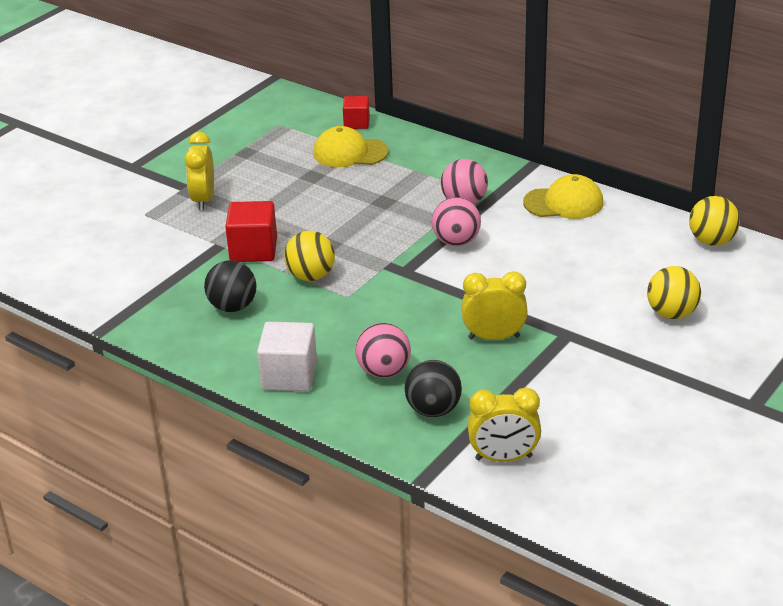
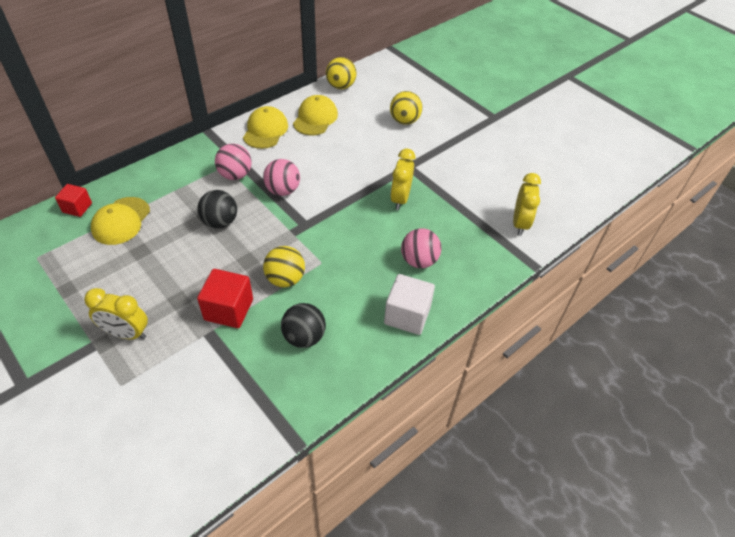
camera: 80 degrees left, 15 degrees up
black ball [405,360,462,417] -> black ball moved to [197,190,237,229]
none -> yellow cap [293,95,338,135]

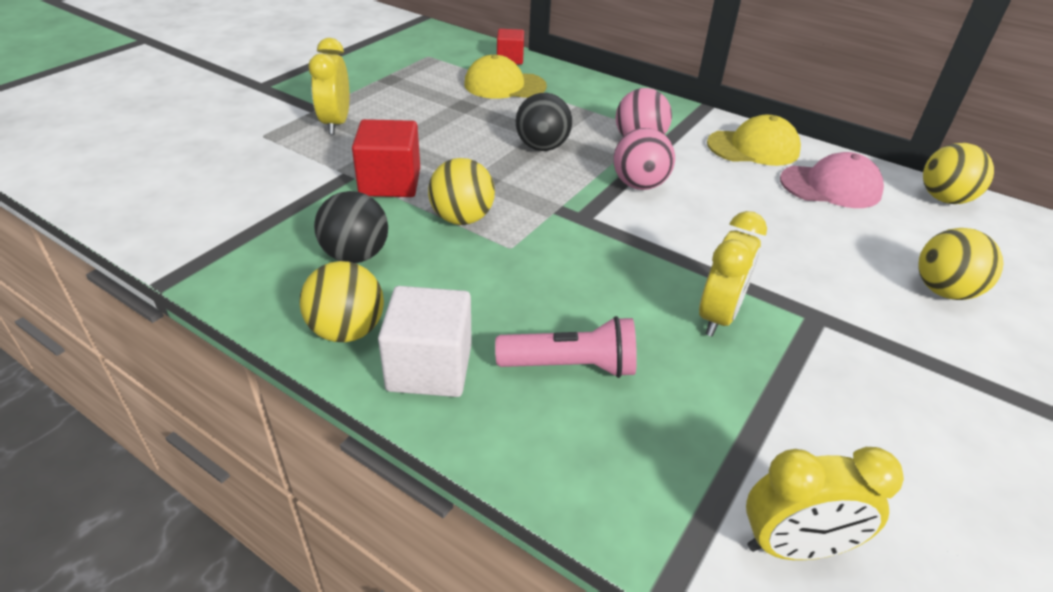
camera: 75 degrees right, 10 degrees down
yellow cap [293,95,338,135] -> pink cap [780,152,884,208]
yellow clock [390,149,415,210] -> yellow clock turned 120 degrees clockwise [699,211,767,337]
pink ball [401,228,441,268] -> pink flashlight [495,316,637,378]
none -> yellow ball [299,261,384,342]

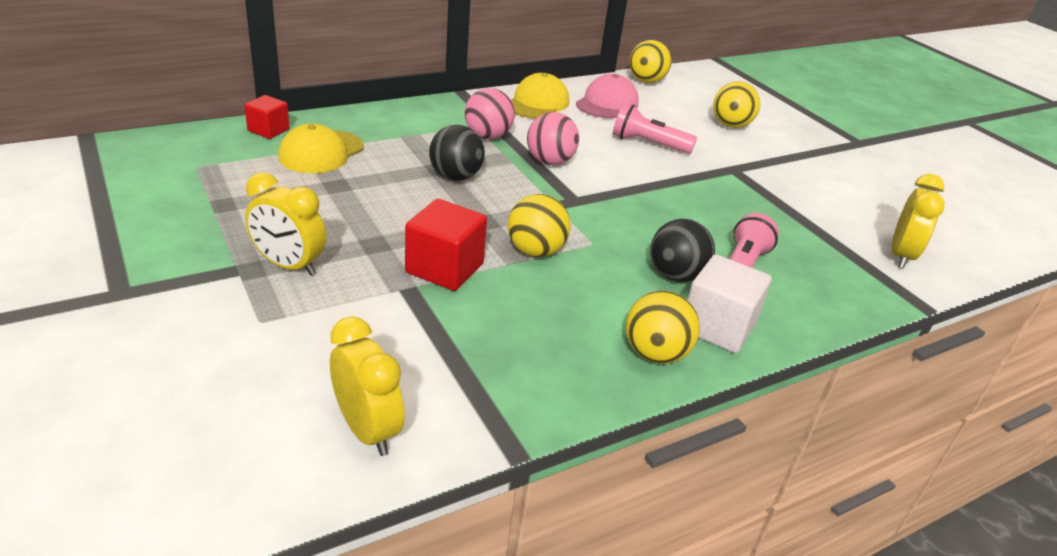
camera: 65 degrees left, 5 degrees down
black ball [314,191,388,263] -> black ball moved to [650,219,715,282]
yellow clock [699,211,767,337] -> yellow clock moved to [330,316,405,456]
none -> pink flashlight [613,103,697,154]

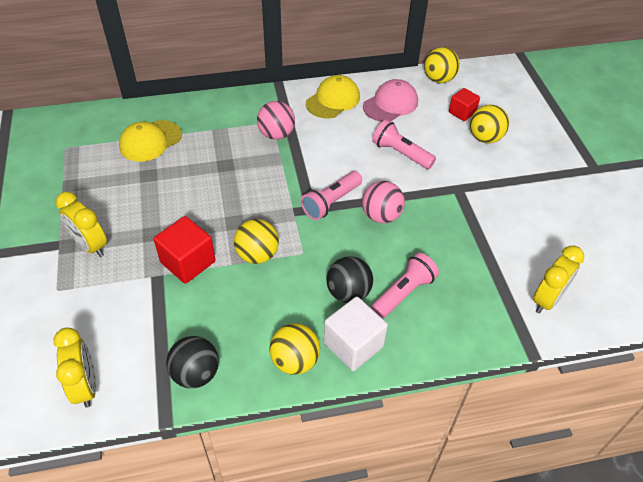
camera: 20 degrees right, 15 degrees up
red cube [244,95,290,139] -> red cube moved to [449,88,480,121]
black ball [429,125,485,181] -> black ball moved to [166,336,219,388]
pink ball [527,112,579,165] -> pink ball moved to [362,181,405,223]
none -> pink flashlight [301,171,362,220]

